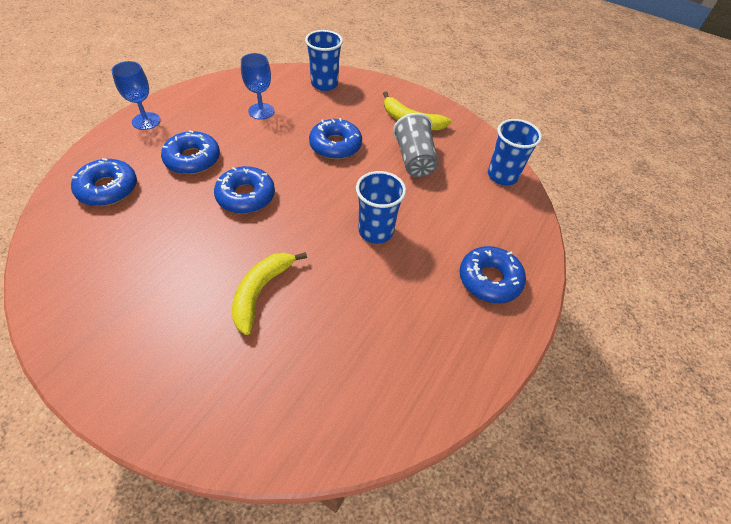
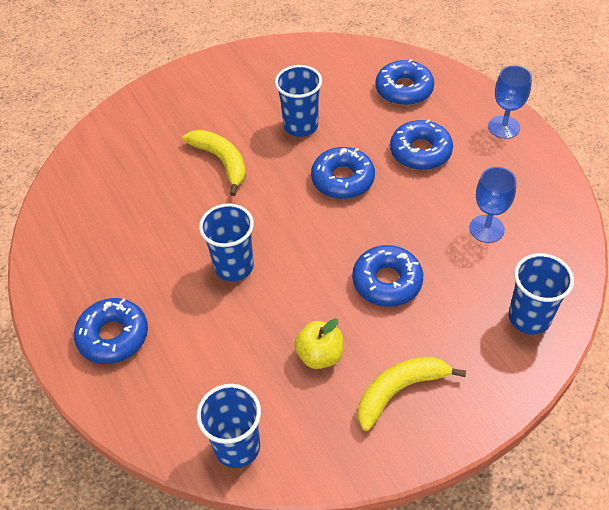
camera: 125 degrees right, 0 degrees up
grey cup [393,113,438,177] -> yellow apple [294,319,343,369]
none -> blue cup [275,65,322,137]

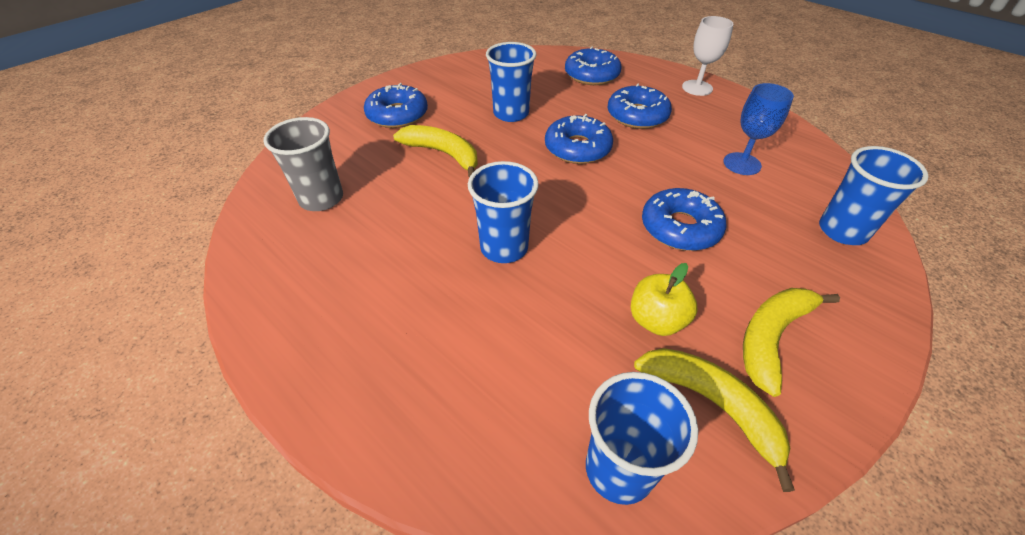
camera: 20 degrees left, 5 degrees down
blue donut [74,298,148,364] -> blue donut moved to [364,83,428,128]
blue goblet [488,65,532,139] -> white goblet [682,16,734,96]
none -> grey cup [263,117,343,211]
none -> yellow banana [634,348,795,492]

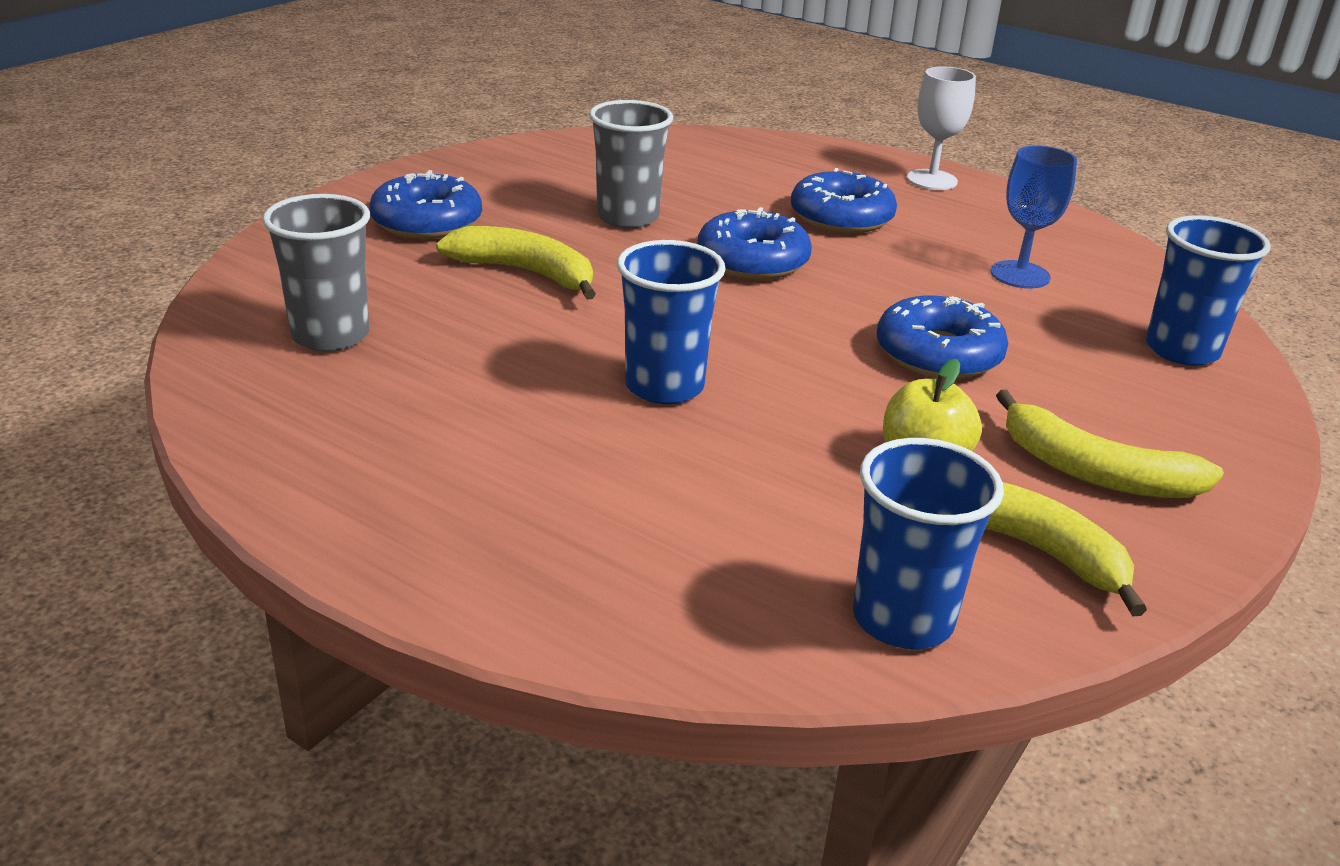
camera: 10 degrees left, 15 degrees down
blue cup [486,42,536,122] -> grey cup [589,100,673,229]
blue donut [565,46,621,85] -> none
yellow banana [743,288,840,397] -> yellow banana turned 90 degrees counterclockwise [996,389,1224,498]

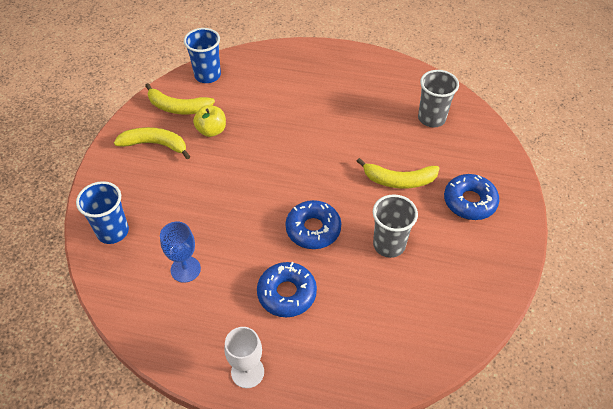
camera: 160 degrees right, 20 degrees up
blue cup [617,240,726,404] -> none
blue donut [877,295,1008,379] -> none

